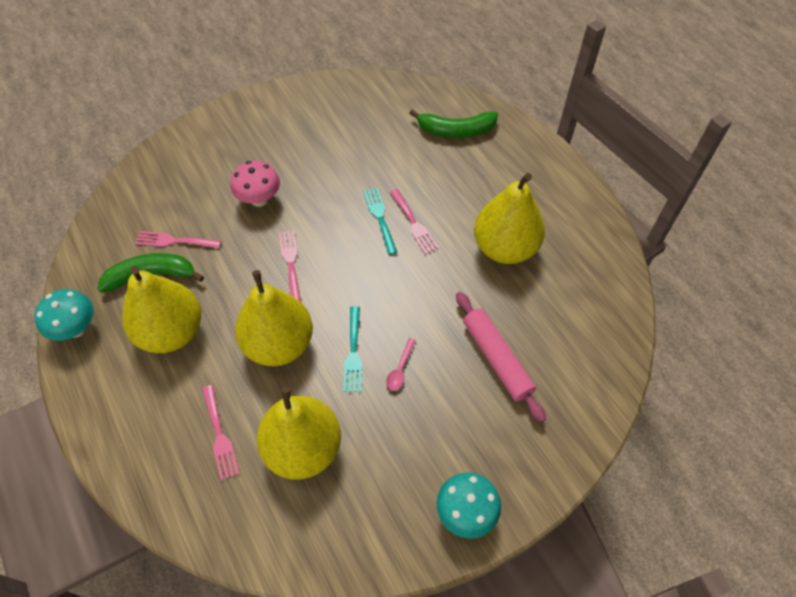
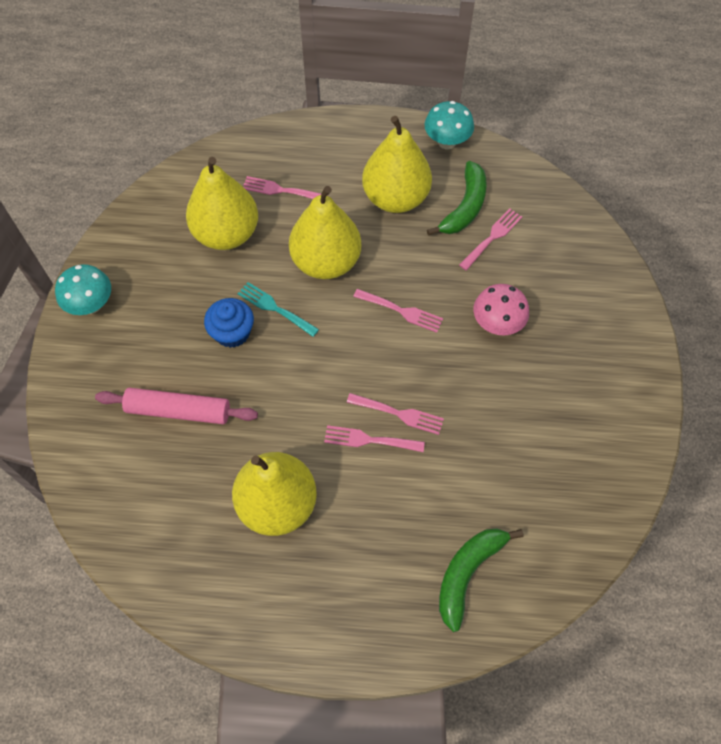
camera: 125 degrees right, 5 degrees up
turquoise fork [363,188,397,255] -> pink fork [347,393,444,435]
pink spoon [386,338,416,391] -> blue cupcake [204,298,254,348]

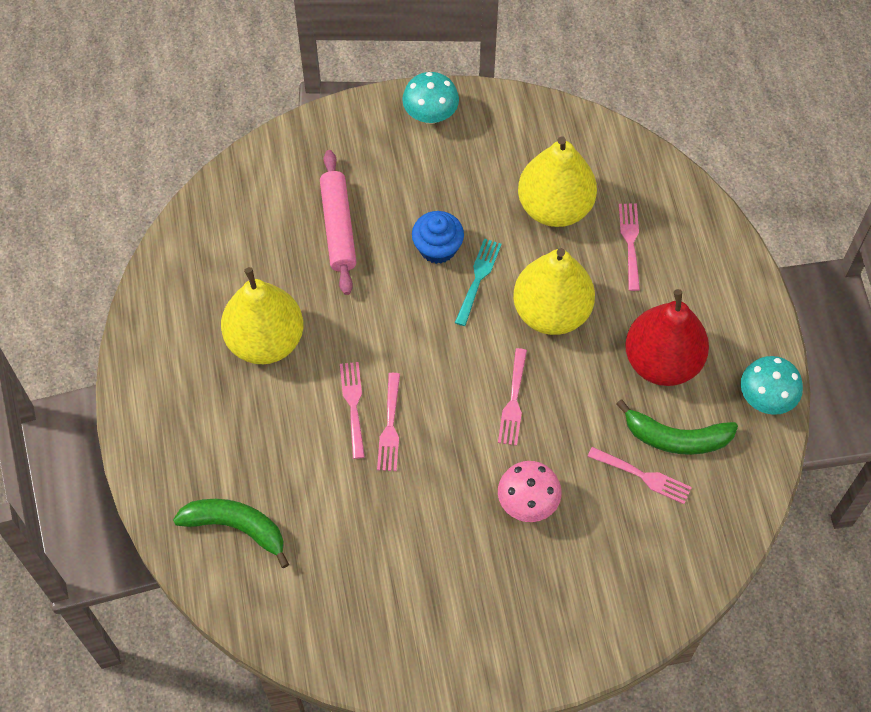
camera: 75 degrees right, 0 degrees up
yellow pear [362,116,432,213] -> red pear [625,289,709,386]

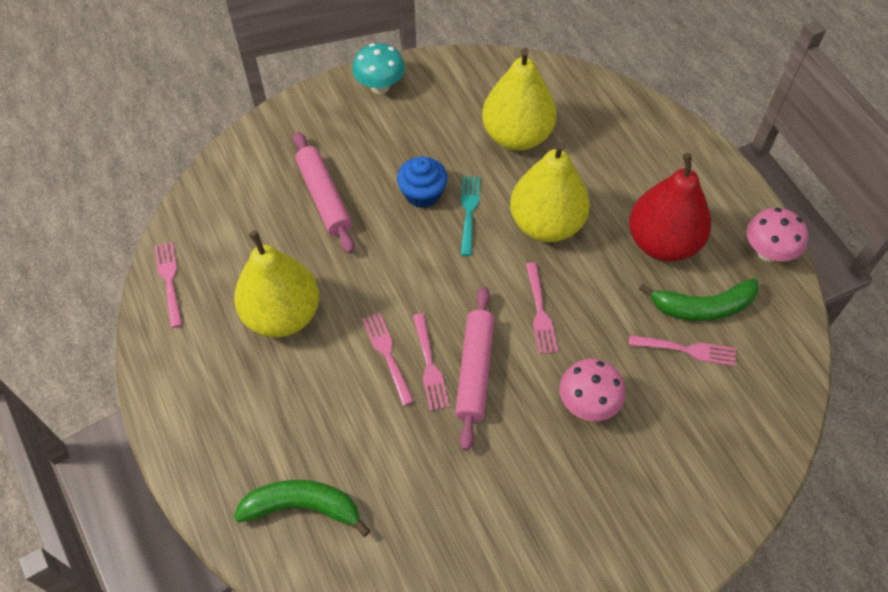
camera: 15 degrees left, 5 degrees down
pink fork [619,204,640,291] -> pink fork moved to [154,242,182,328]
turquoise mushroom [741,356,803,415] -> pink mushroom [747,208,808,262]
none -> pink rolling pin [455,286,495,451]

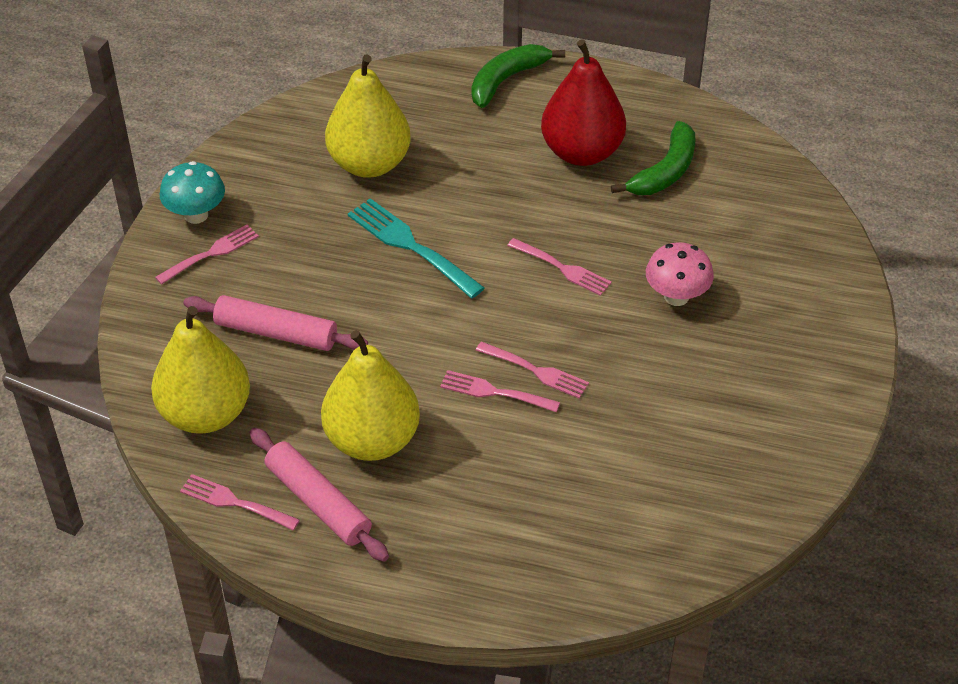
camera: 50 degrees left, 10 degrees down
green banana [234,480,370,537] -> green banana moved to [471,44,565,108]
blue cupcake [397,156,448,208] -> none
pink rolling pin [455,286,495,451] -> pink rolling pin moved to [249,428,389,562]
turquoise fork [461,176,480,256] -> turquoise fork [348,198,484,298], size x1.53
yellow pear [510,142,590,242] -> yellow pear moved to [151,306,250,434]
pink fork [629,335,736,366] -> pink fork moved to [155,224,259,285]
pink mushroom [747,208,808,262] -> none

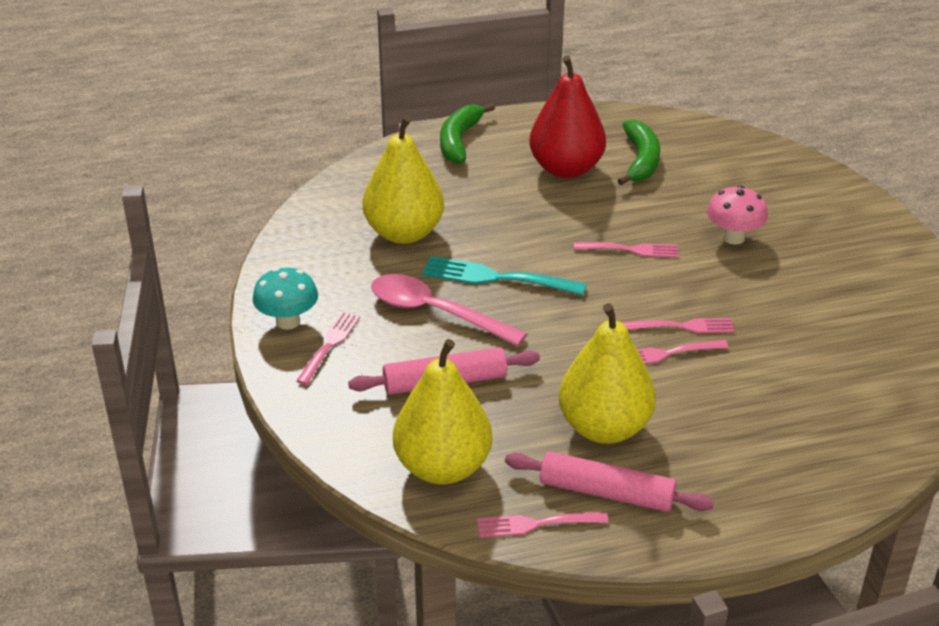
camera: 30 degrees left, 10 degrees down
none -> pink spoon [371,274,527,346]

